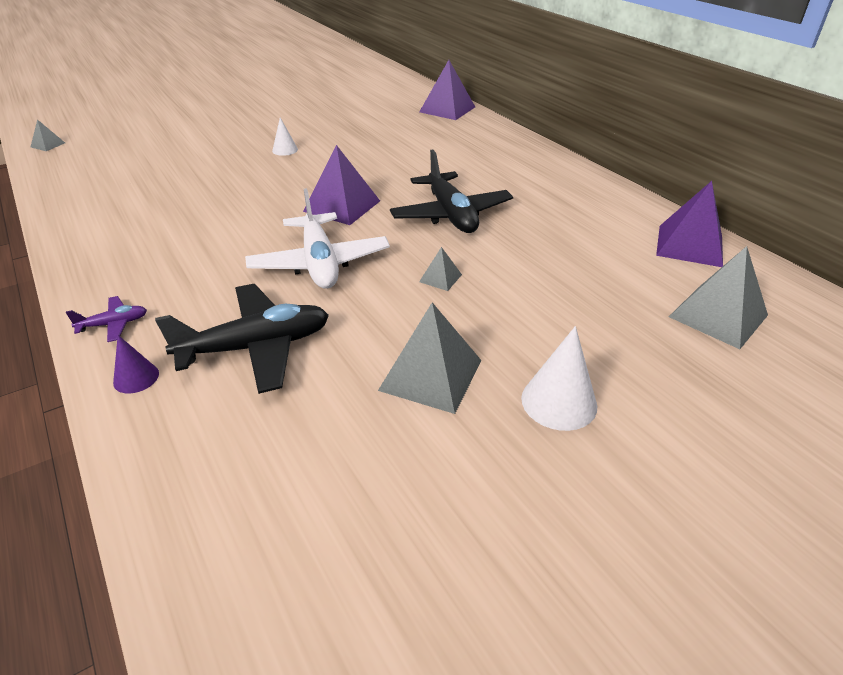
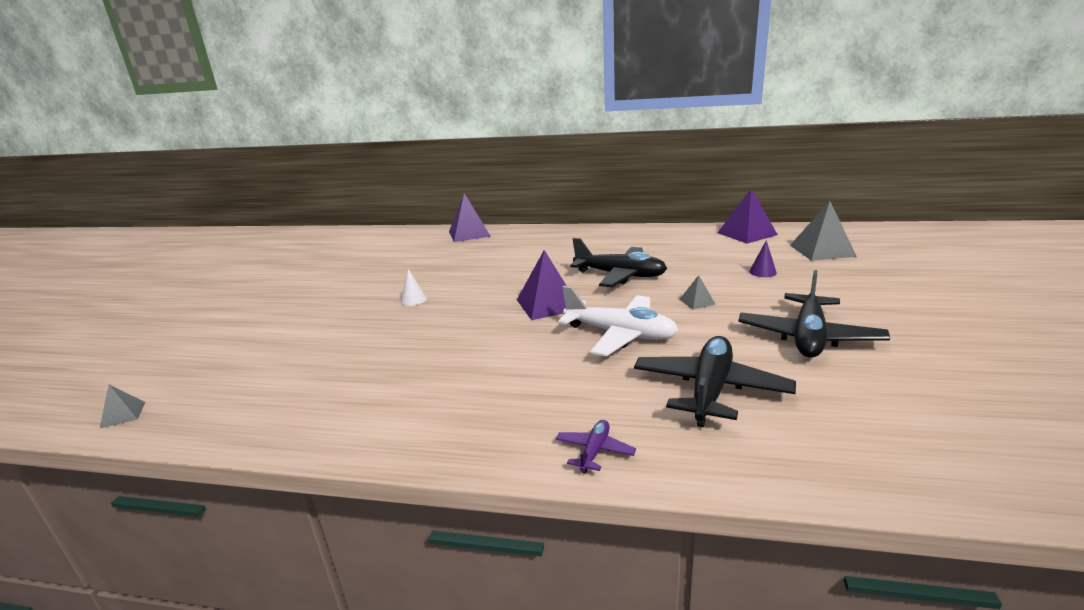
camera: 45 degrees left, 15 degrees down
purple cone [113,335,159,394] -> purple cone moved to [749,240,777,277]
grey pyramid [378,303,482,414] -> black plane [738,270,890,357]
white cone [521,326,597,431] -> none

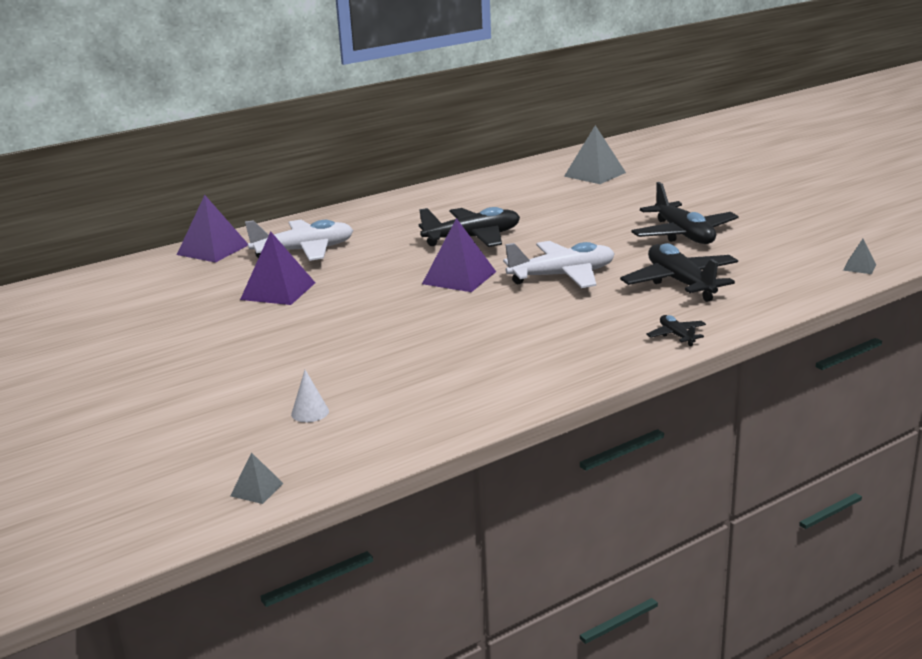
camera: 45 degrees left, 0 degrees up
white cone [401,269,427,306] -> white cone moved to [291,370,329,422]
purple plane [556,420,636,474] -> black plane [646,315,706,346]
grey pyramid [679,275,716,310] -> grey pyramid moved to [843,239,876,274]
purple pyramid [717,188,778,244] -> purple pyramid moved to [240,231,315,305]
purple cone [749,240,777,277] -> none
none -> white plane [245,220,353,261]

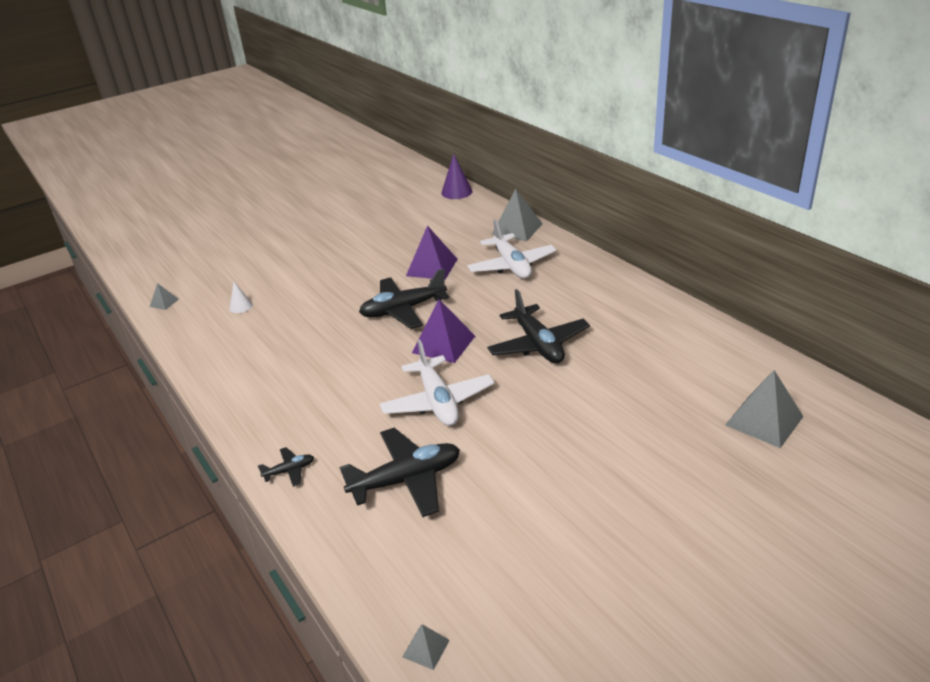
camera: 90 degrees right, 10 degrees up
purple pyramid [177,195,248,263] -> grey pyramid [492,189,542,241]
black plane [631,182,739,244] -> black plane moved to [359,269,450,329]
none -> purple cone [441,153,473,199]

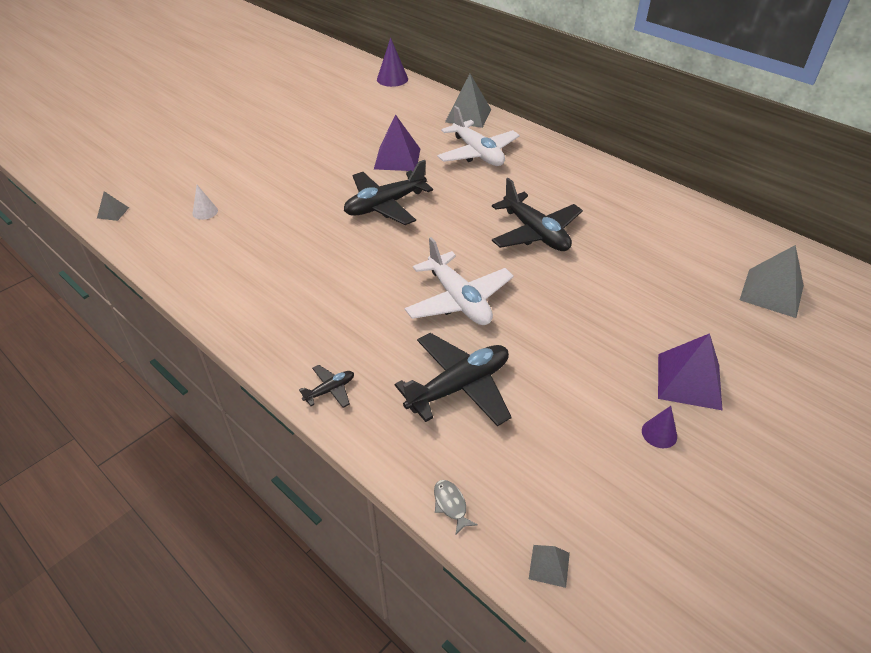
camera: 15 degrees left, 10 degrees up
purple pyramid [412,299,475,363] -> purple pyramid moved to [658,333,723,410]
none -> grey fish [434,480,478,534]
none -> purple cone [642,406,677,448]

